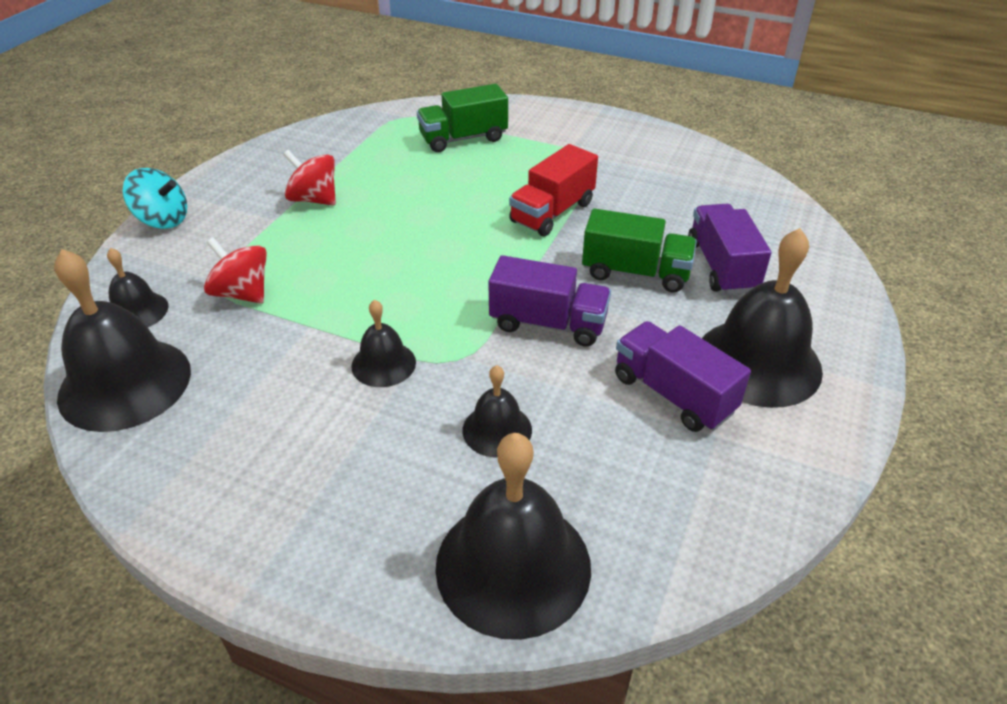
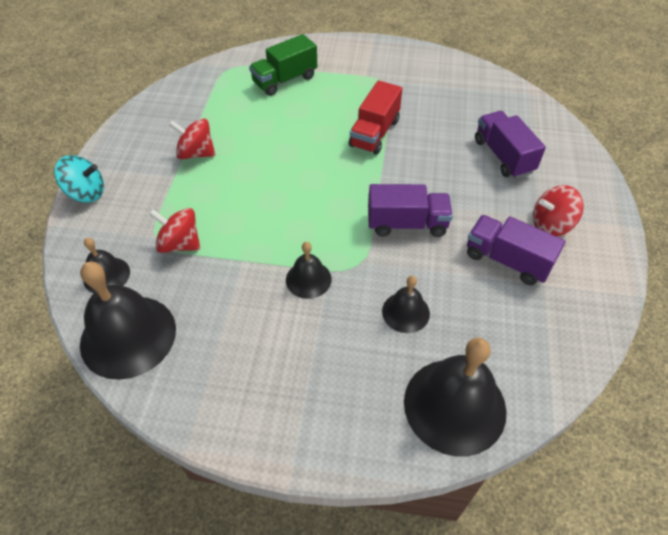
camera: 15 degrees left, 10 degrees up
green truck [582,208,697,292] -> none
black bell [702,228,823,408] -> red spinning top [533,185,584,236]

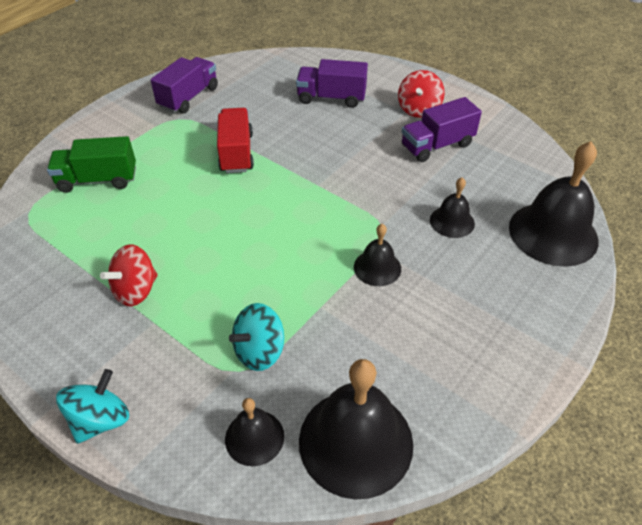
camera: 60 degrees left, 5 degrees down
red spinning top [149,208,200,253] -> turquoise spinning top [229,303,284,371]
green truck [249,34,317,96] -> green truck turned 90 degrees clockwise [47,136,136,193]
red truck [349,80,402,155] -> red truck turned 150 degrees counterclockwise [217,108,254,173]
purple truck [368,184,453,237] -> purple truck moved to [150,57,218,114]

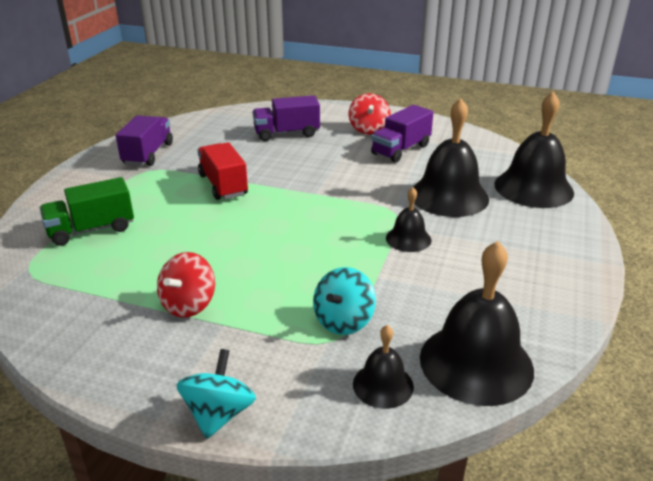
camera: 20 degrees left, 15 degrees down
black bell [430,177,475,238] -> black bell [413,98,489,217], size x1.92

